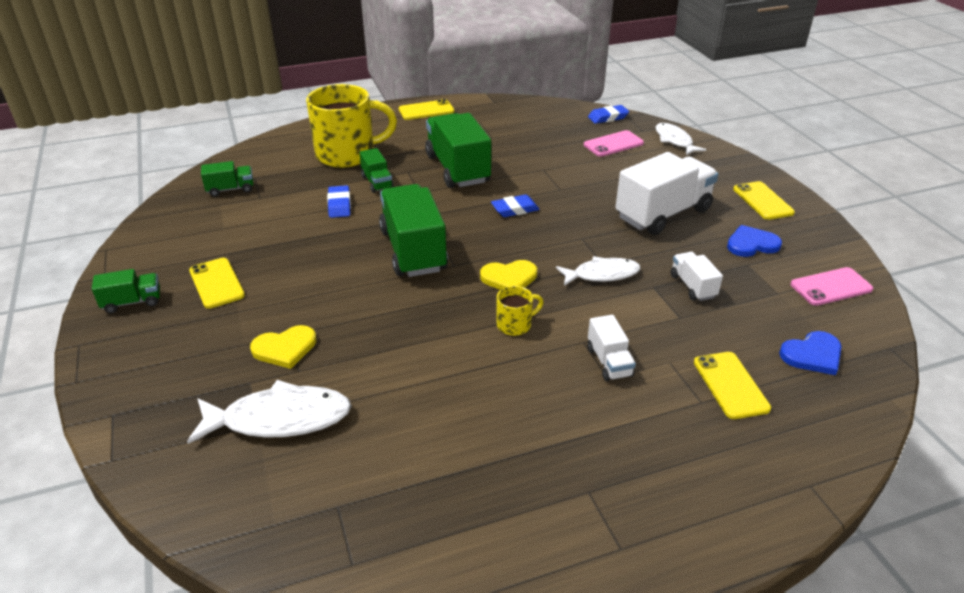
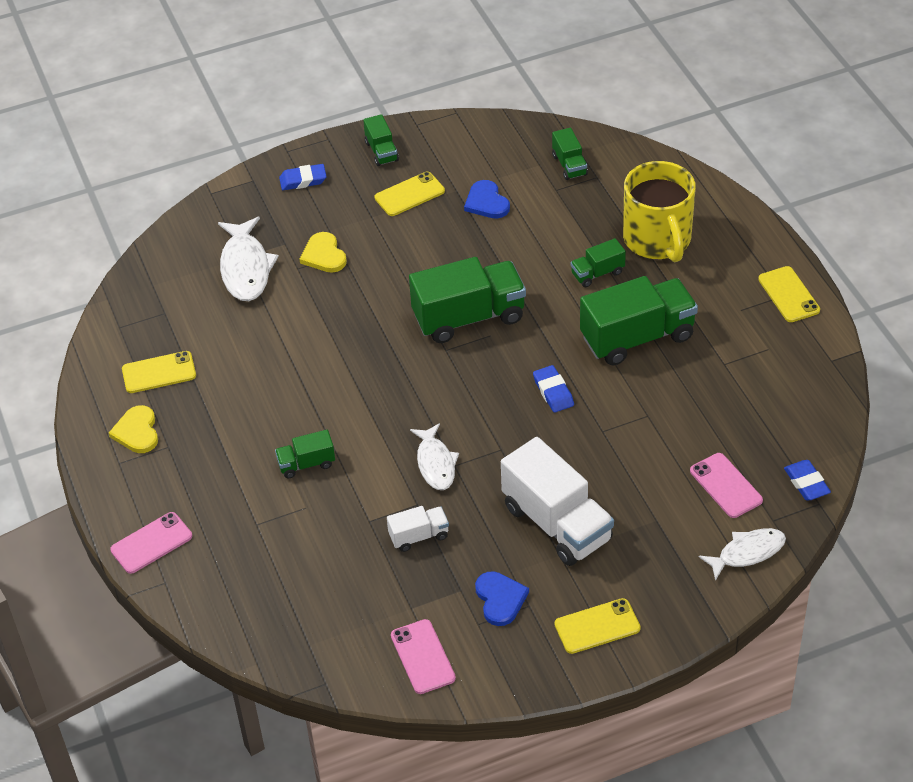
camera: 90 degrees right, 10 degrees up
blue eraser [327,185,351,218] -> blue eraser moved to [279,164,327,190]
yellow heart [480,260,537,290] -> yellow heart moved to [109,405,158,453]
yellow mug [497,286,544,336] -> none
white truck [587,315,636,381] -> green truck [275,430,335,478]
yellow phone [694,352,771,419] -> yellow phone moved to [122,351,196,393]
blue heart [779,331,842,375] -> blue heart moved to [464,180,510,218]
none -> pink phone [110,512,192,574]

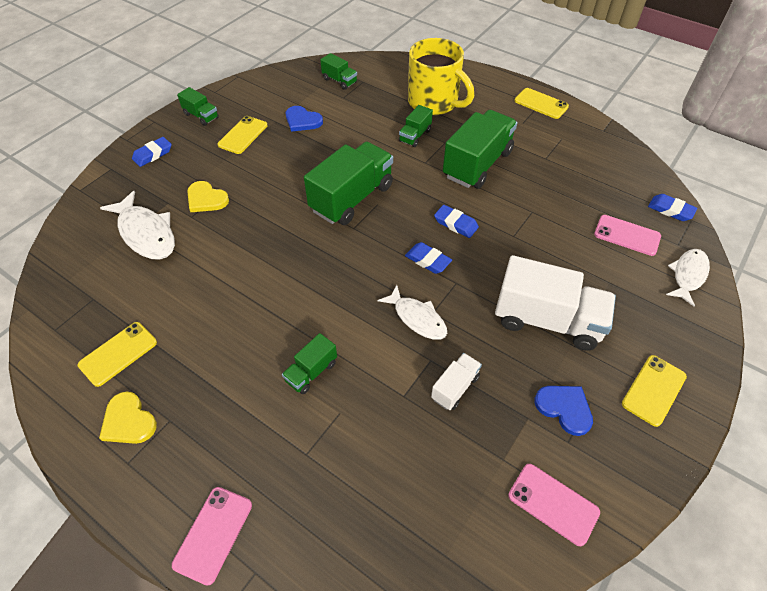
camera: 35 degrees left, 5 degrees up
none -> blue eraser [405,242,452,274]

